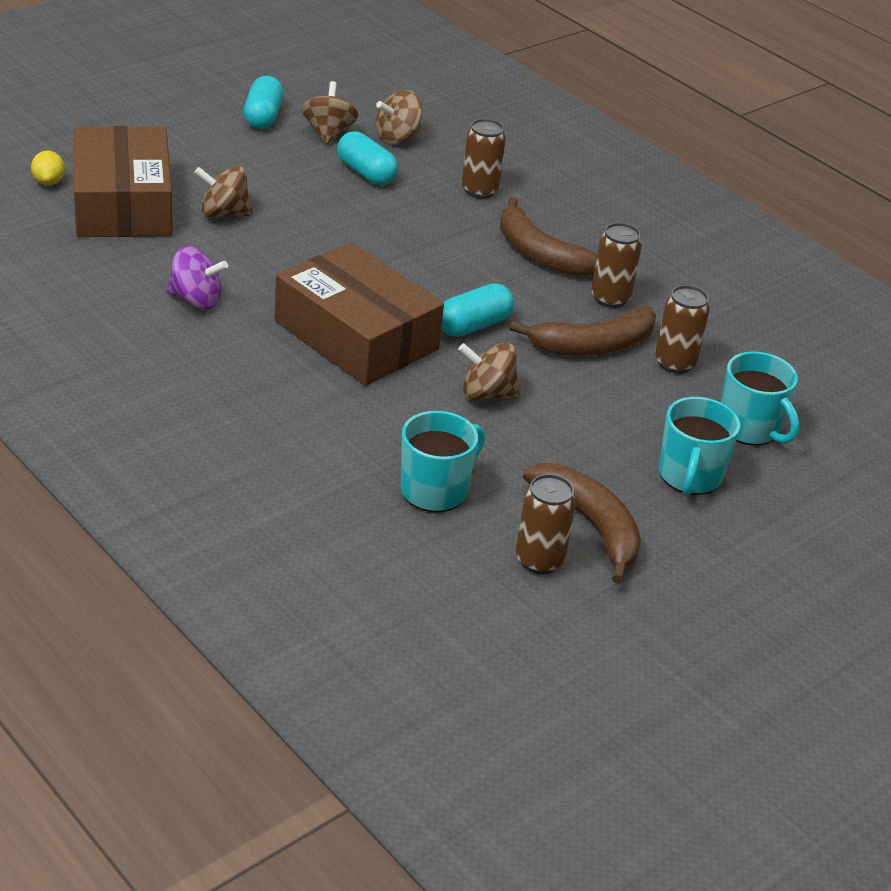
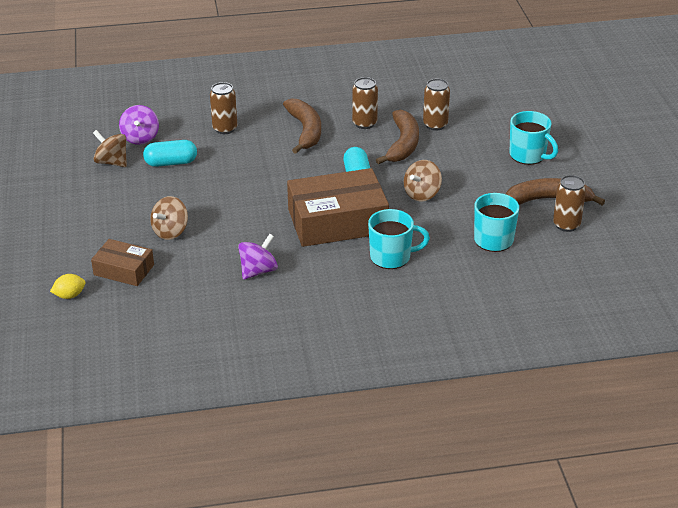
camera: 55 degrees left, 0 degrees up
yellow lemon [31,151,65,185] -> yellow lemon turned 45 degrees counterclockwise [50,274,86,299]
brown box [74,126,172,237] -> brown box [91,239,154,286], size x0.54
turquoise capsule [244,76,284,129] -> none
brown spinning top [376,90,423,144] -> purple spinning top [119,105,159,145]
brown banana [500,197,597,276] -> brown banana turned 90 degrees counterclockwise [283,98,321,154]
turquoise mug [721,351,800,446] -> turquoise mug moved to [368,209,430,269]

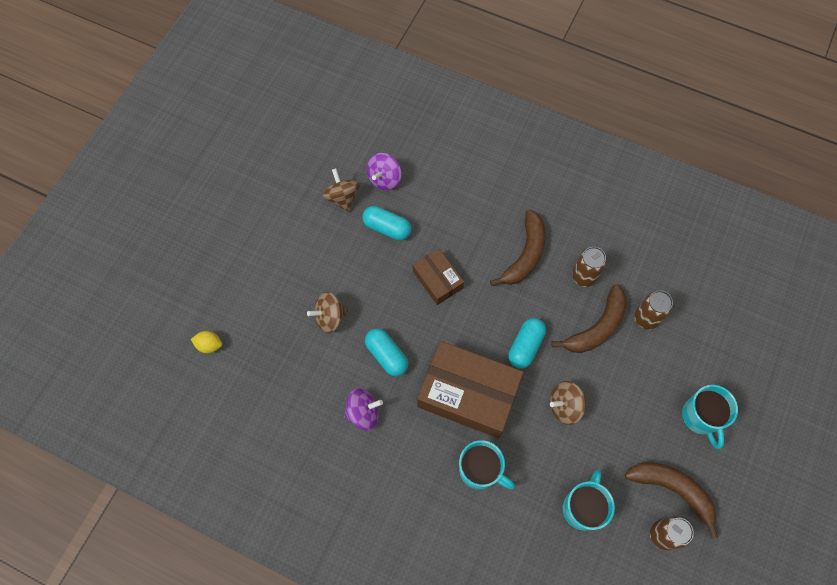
camera: 35 degrees right, 30 degrees up
brown box [91,239,154,286] -> brown box moved to [413,248,464,305]
brown can [210,82,237,134] -> none
none -> turquoise capsule [365,328,408,376]

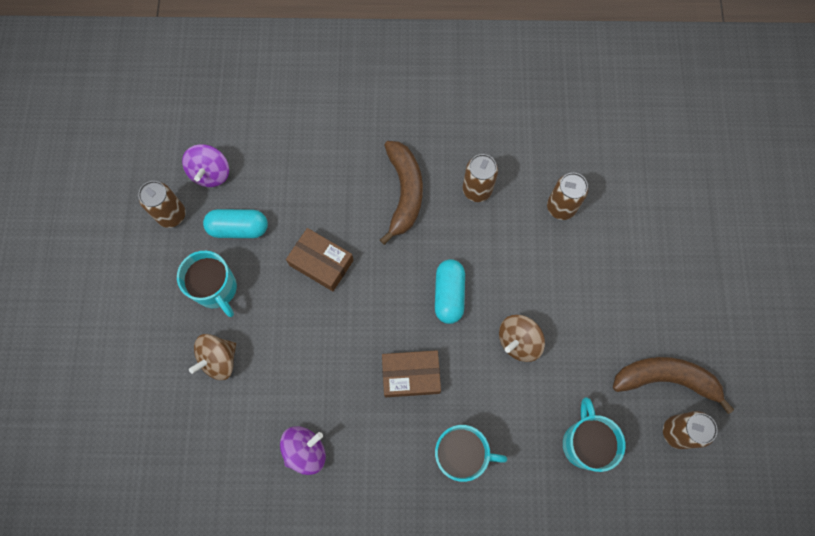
camera: 25 degrees left, 5 degrees up
yellow lemon [191,331,222,353] -> none
brown spinning top [322,168,360,212] -> brown can [138,181,186,228]
turquoise capsule [365,328,408,376] -> none
brown box [417,341,524,438] -> brown box [382,350,441,397], size x0.54
brown banana [551,284,627,353] -> none
turquoise mug [682,385,738,449] -> turquoise mug moved to [177,251,237,317]

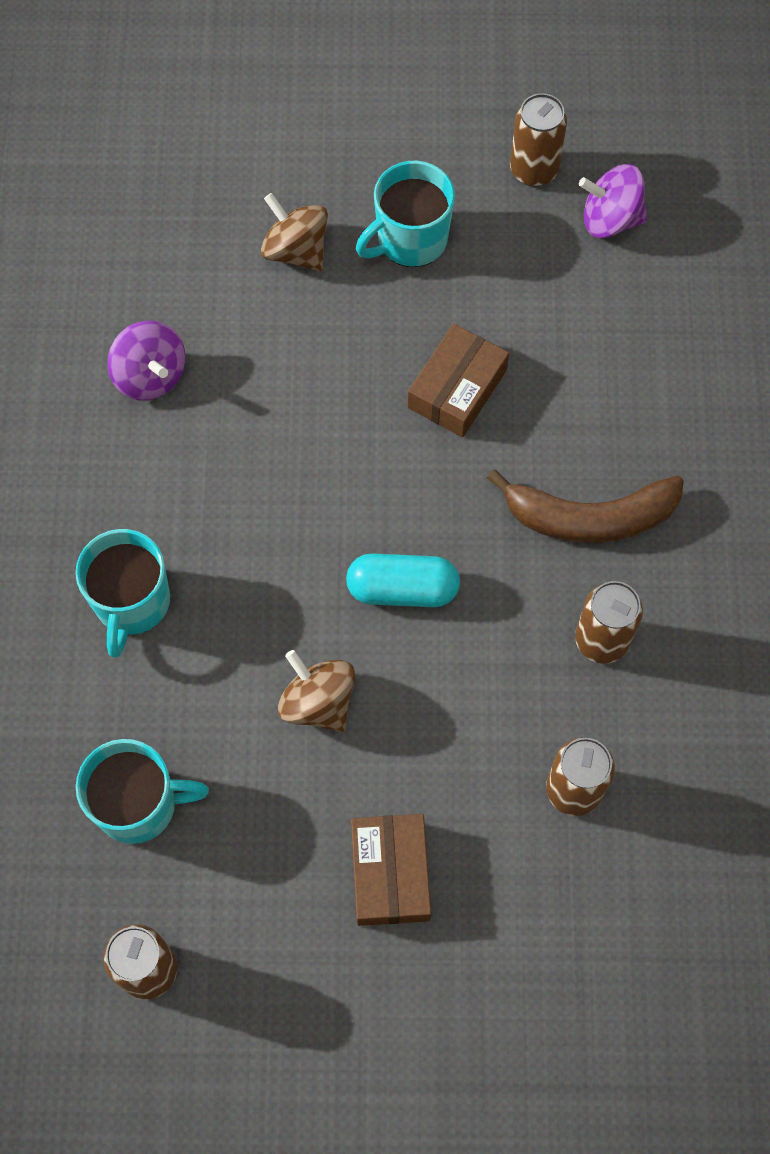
camera: 90 degrees right, 5 degrees down
turquoise capsule [203,209,268,238] -> none
brown box [382,350,441,397] -> brown box moved to [351,814,431,926]
brown banana [613,357,734,414] -> none

